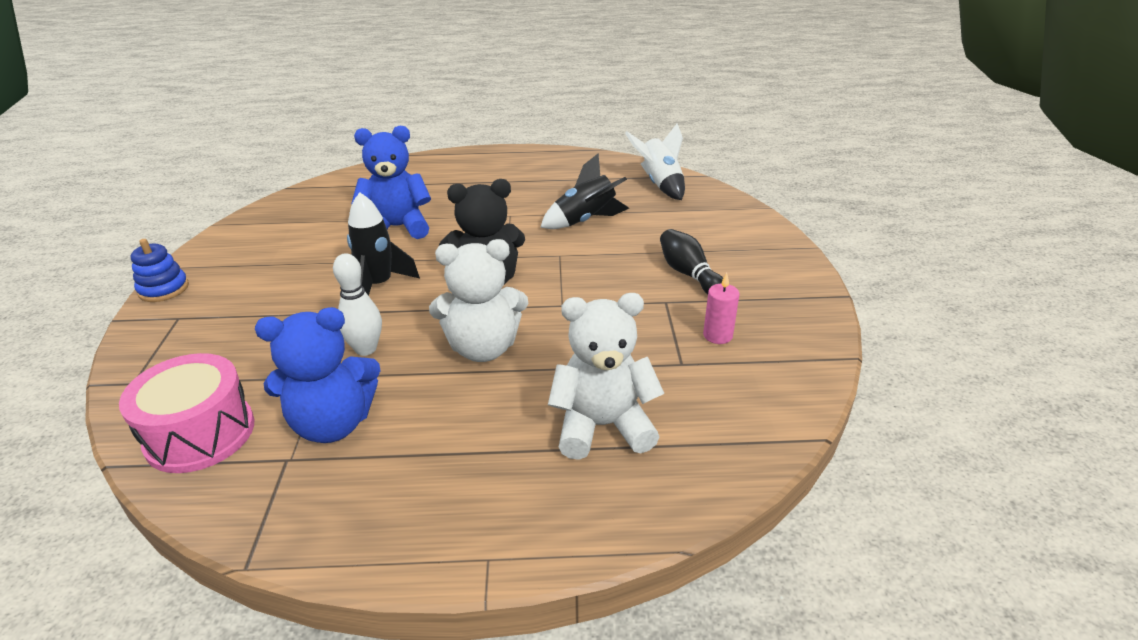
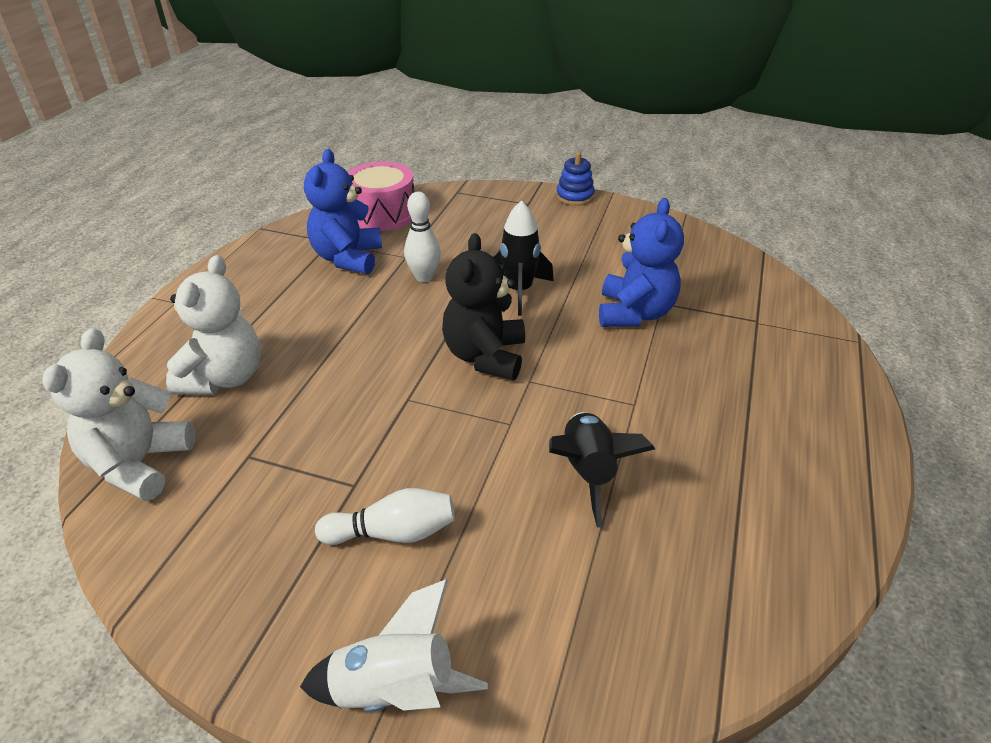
camera: 110 degrees right, 5 degrees up
white teddy bear [429,239,528,362] -> white teddy bear moved to [42,328,195,501]
white rocket [625,124,685,200] -> white rocket moved to [300,579,488,712]
black bowling pin [660,229,723,294] -> white bowling pin [315,488,455,545]
pink candle [703,273,740,344] -> none

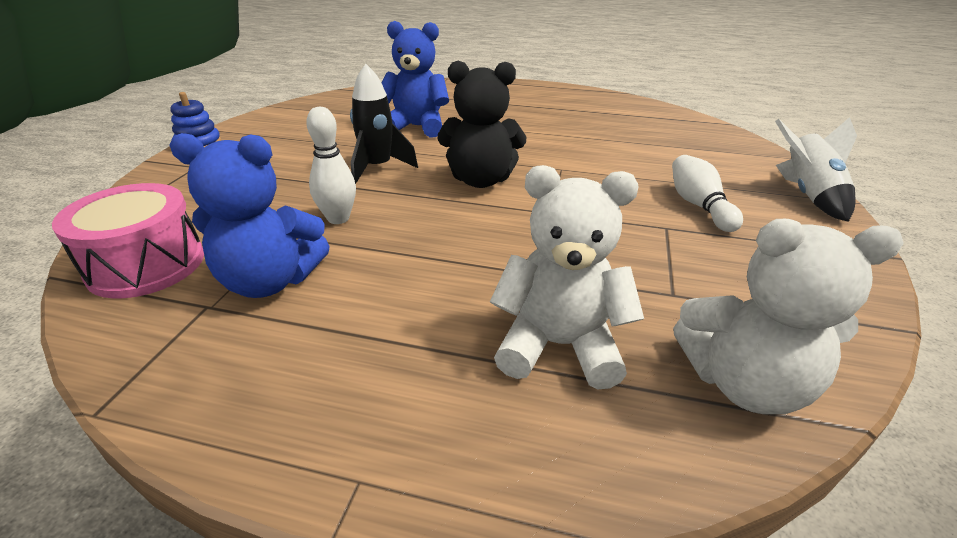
camera: 95 degrees left, 5 degrees down
black rocket [549,412,655,528] -> none

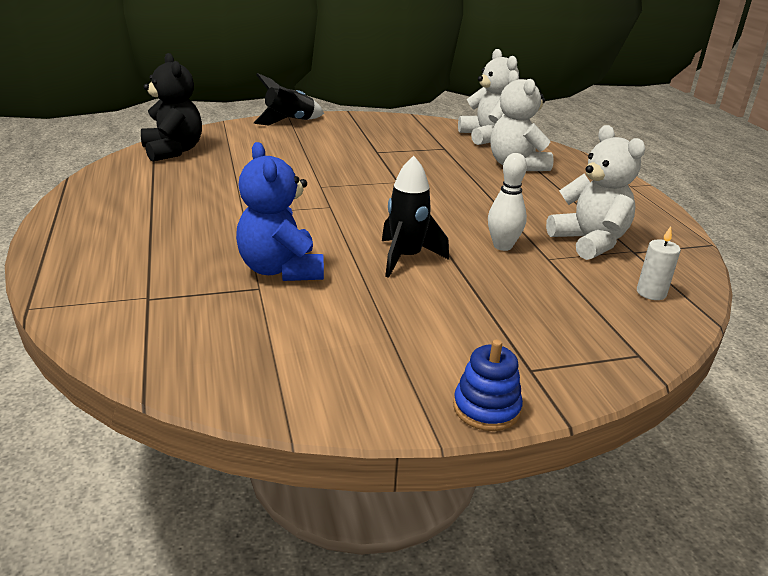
camera: 120 degrees left, 5 degrees down
pink drum [52,183,204,299] -> white candle [637,226,681,300]
blue teddy bear [169,133,330,298] -> white teddy bear [546,125,645,260]
black teddy bear [437,61,526,188] -> black teddy bear moved to [141,53,202,162]
white bowling pin [672,155,743,232] -> none
white rocket [775,117,857,222] -> black rocket [254,73,324,126]

